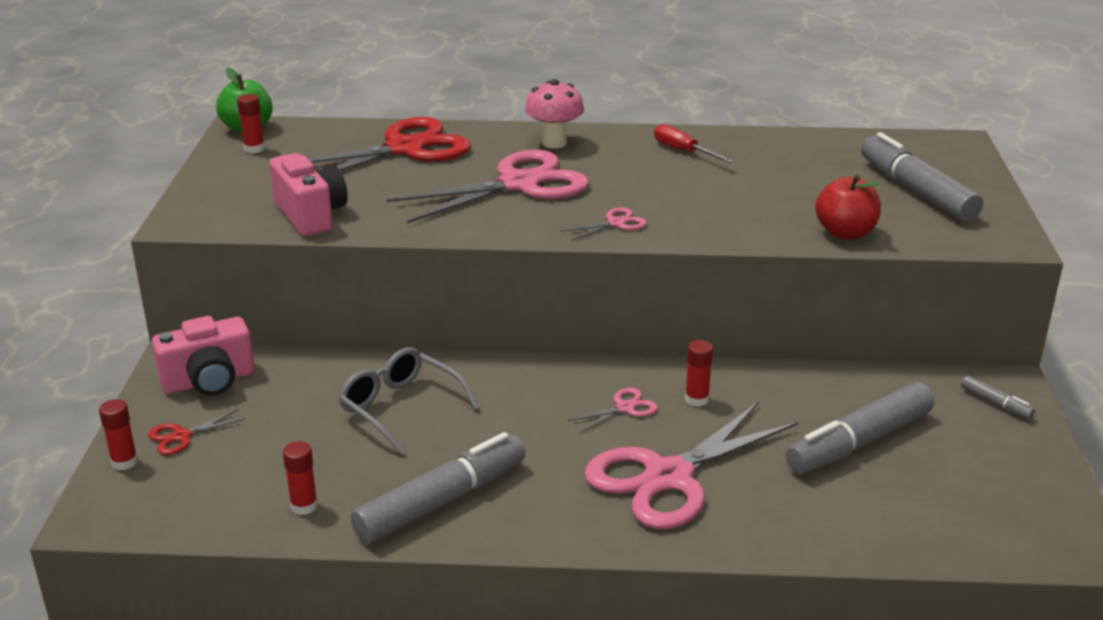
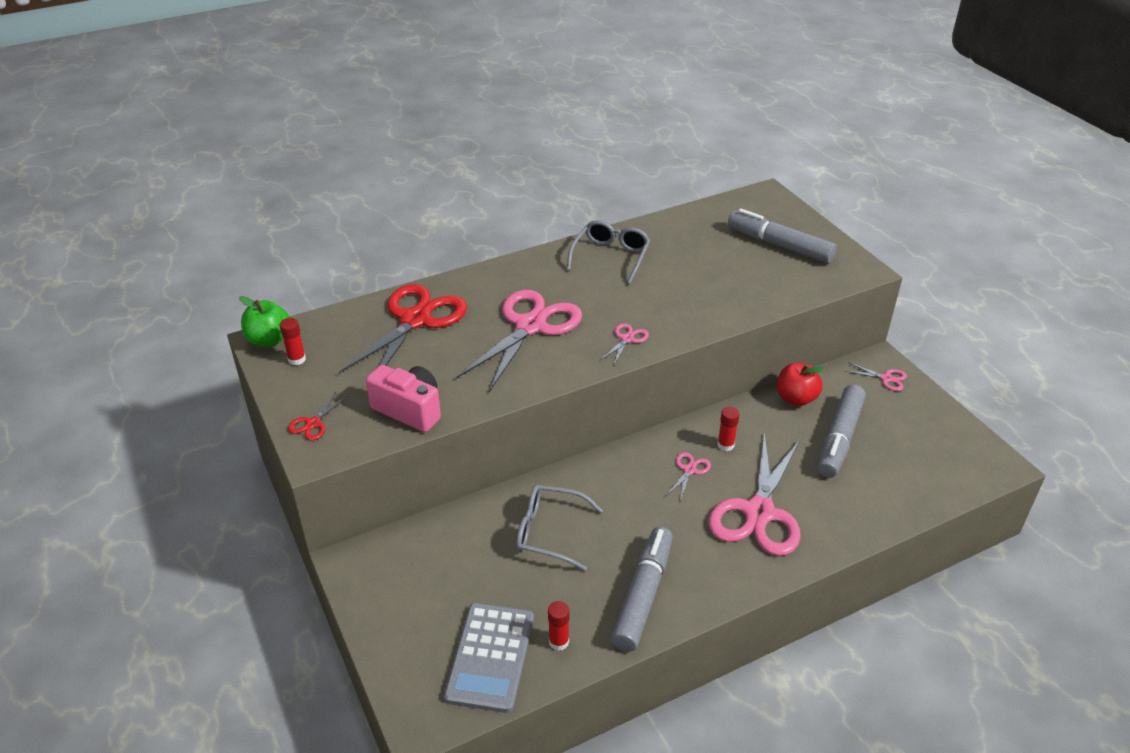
camera: 30 degrees left, 10 degrees up
red glue stick [99,399,138,470] -> none
red scissors [148,409,246,455] -> red scissors moved to [288,391,348,440]
pink camera [152,316,255,396] -> none
pink mushroom [525,79,584,148] -> none
red screwdriver [654,124,734,163] -> grey glasses [566,220,650,284]
red apple [815,174,881,239] -> red apple moved to [777,363,825,406]
grey marker [961,375,1035,419] -> pink scissors [845,362,907,391]
none -> grey calculator [444,603,534,713]

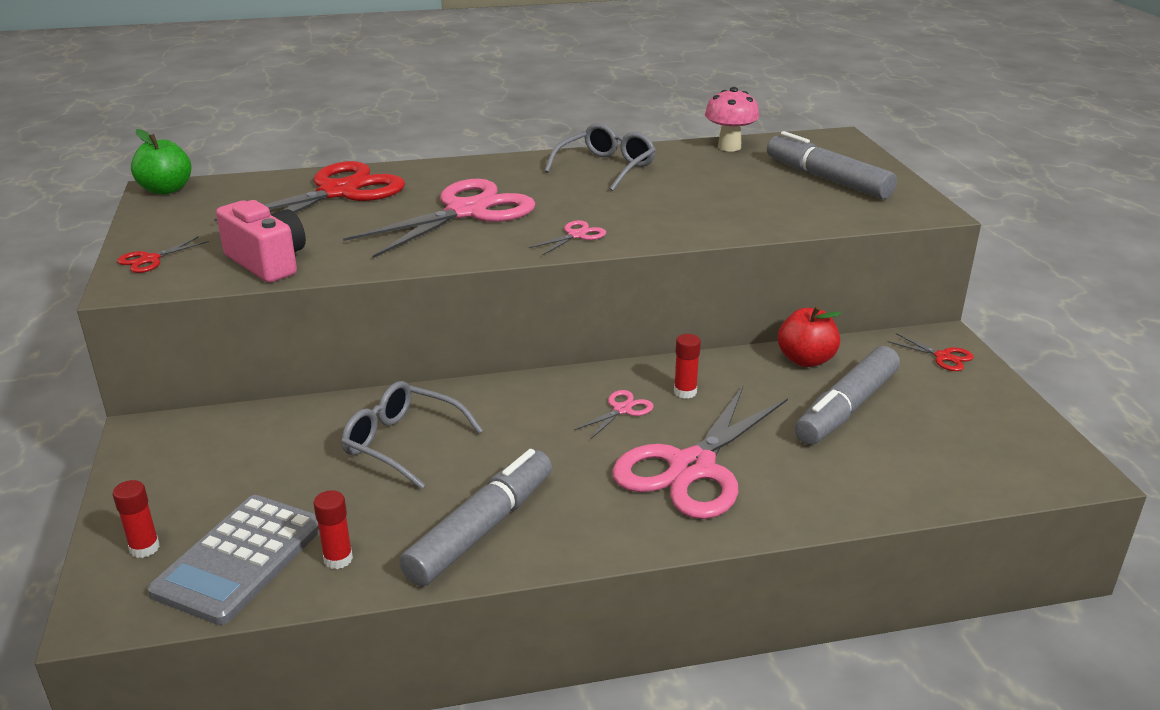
camera: 15 degrees right, 10 degrees down
red glue stick [280,318,306,365] -> red glue stick moved to [112,480,160,558]
pink scissors [845,362,907,391] -> red scissors [887,333,974,371]
none -> pink mushroom [705,87,759,151]

